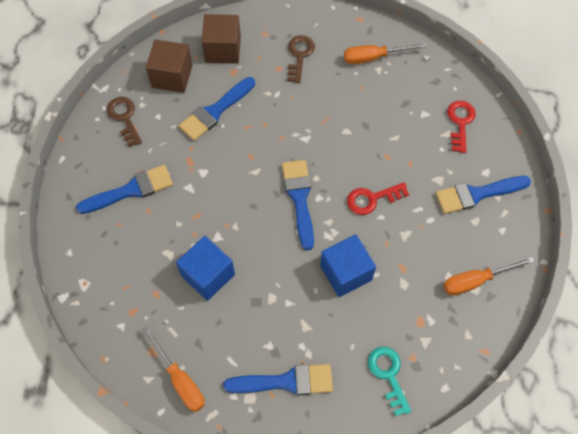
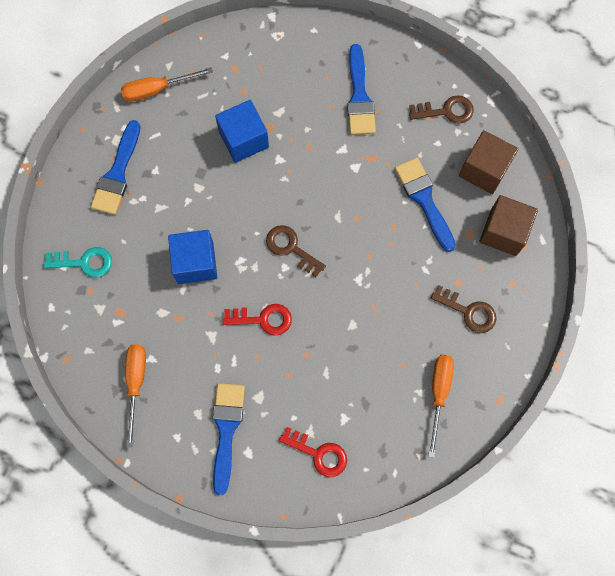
camera: 110 degrees right, 10 degrees up
blue brush [282,160,314,250] -> brown key [266,225,326,277]
red key [347,182,409,215] -> red key turned 90 degrees clockwise [223,304,292,335]

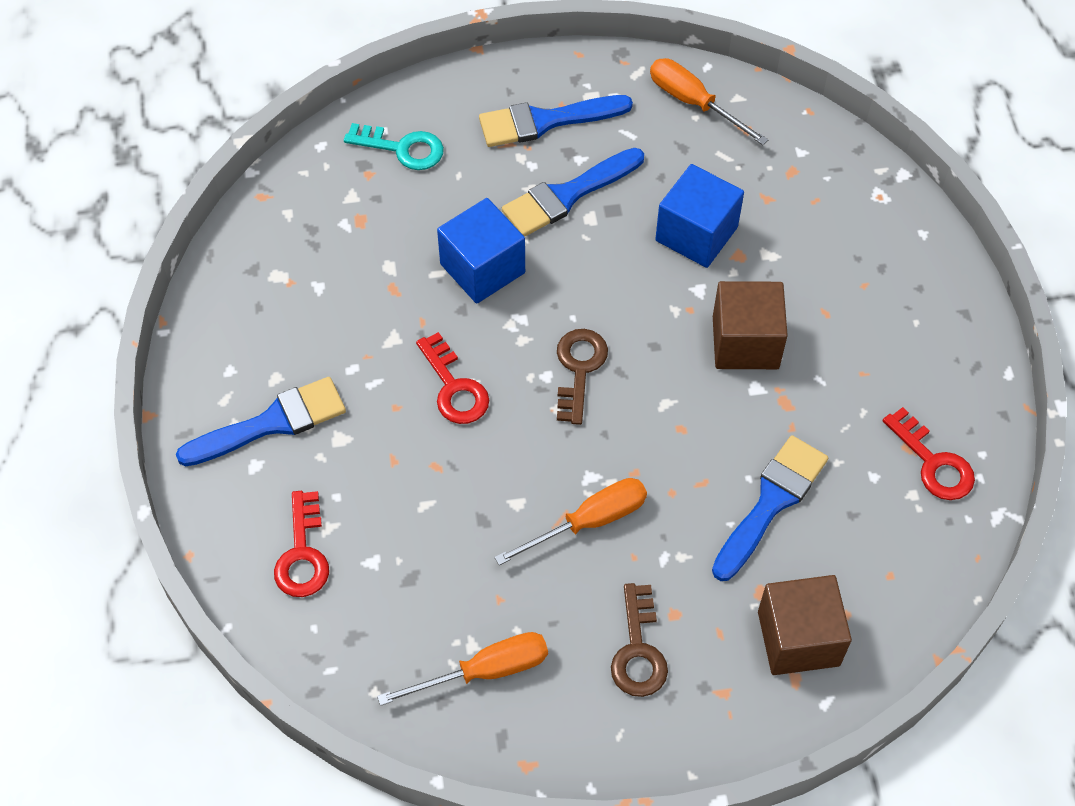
camera: 60 degrees right, 15 degrees down
turquoise key [44,247,112,278] -> turquoise key turned 45 degrees counterclockwise [344,123,444,170]
orange screwdriver [125,344,146,448] -> orange screwdriver moved to [494,478,647,565]
blue brush [347,44,376,135] -> blue brush moved to [502,148,644,237]
brown key [409,95,474,124] -> red key [883,407,975,500]
brown cube [459,130,518,194] -> brown cube moved to [713,281,788,369]

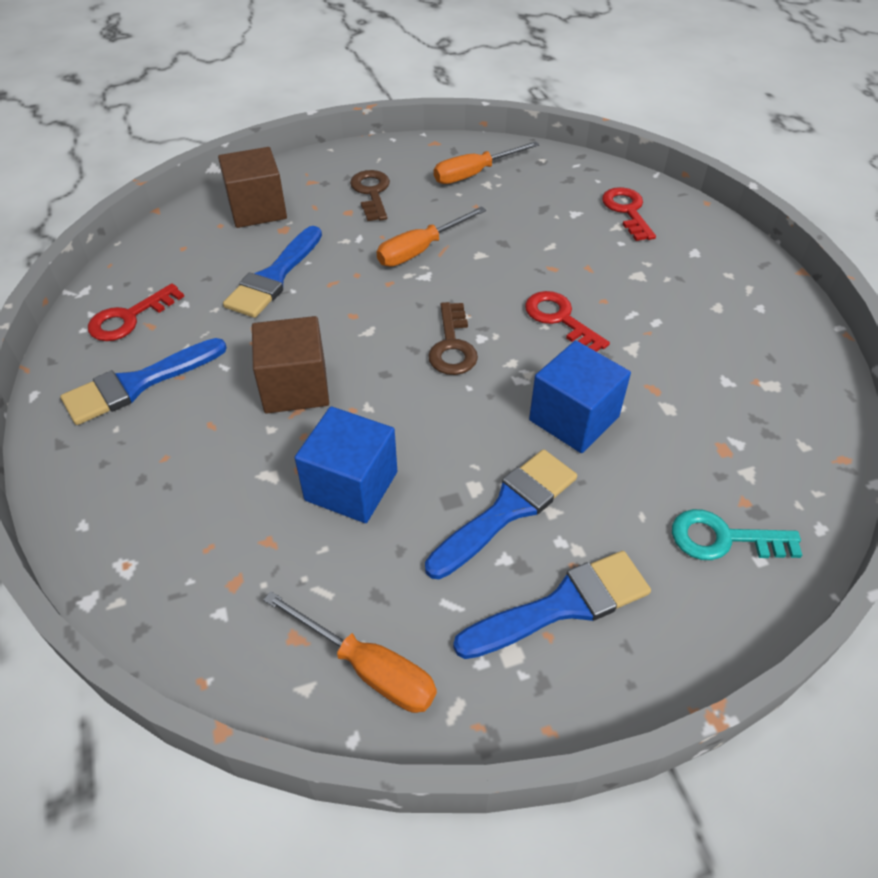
camera: 170 degrees right, 10 degrees down
blue brush [176,377,346,467] -> blue brush moved to [60,338,227,425]
red key [883,407,975,500] -> red key turned 90 degrees counterclockwise [88,283,184,341]

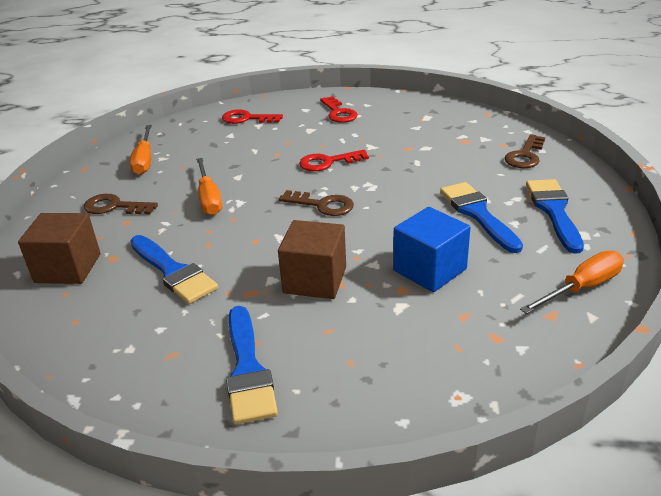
camera: 65 degrees left, 15 degrees down
red key [88,283,184,341] -> red key moved to [320,96,358,123]
blue cube [529,340,631,453] -> none
turquoise key [672,509,802,560] -> brown key [505,134,545,168]

